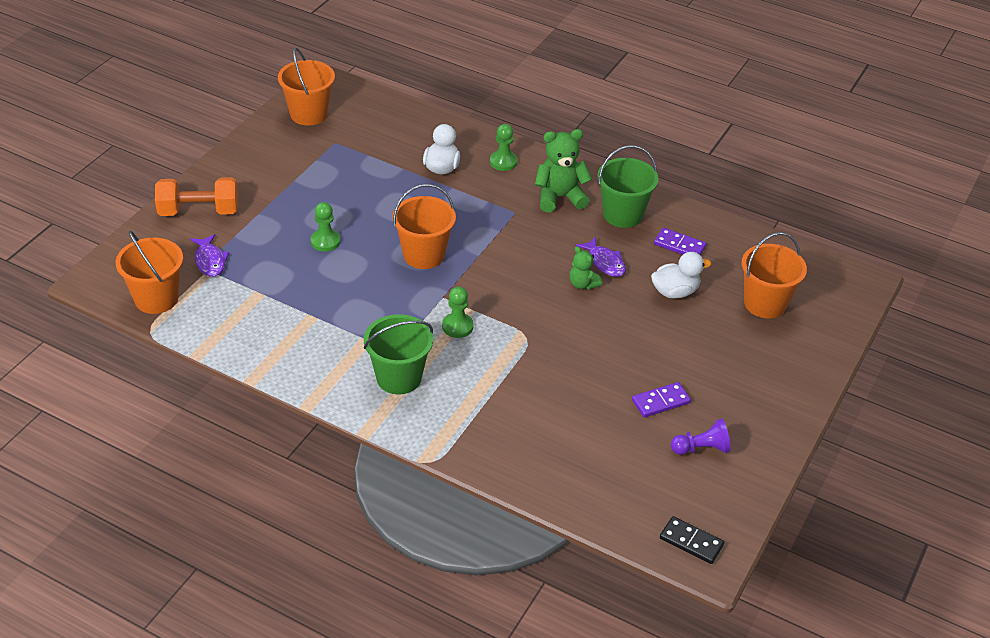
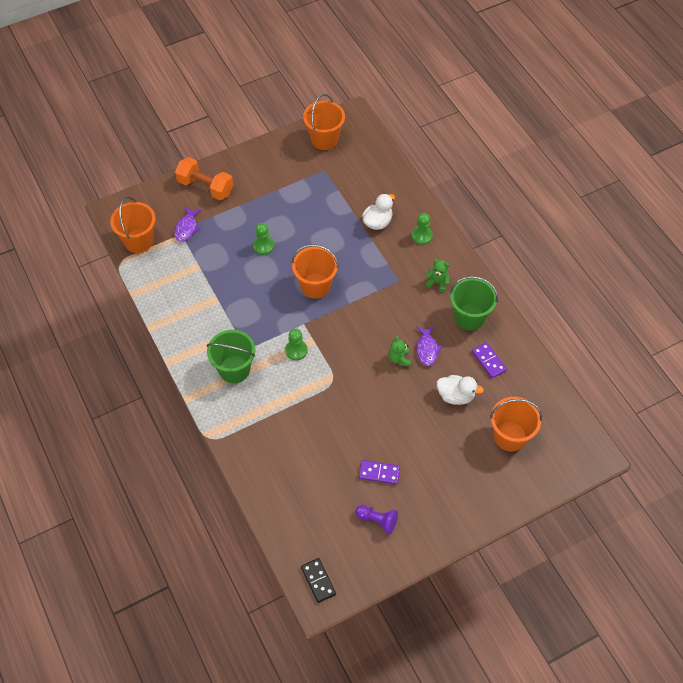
camera: 35 degrees right, 15 degrees up
green teddy bear [535,129,592,212] -> green teddy bear [425,259,450,292], size x0.56

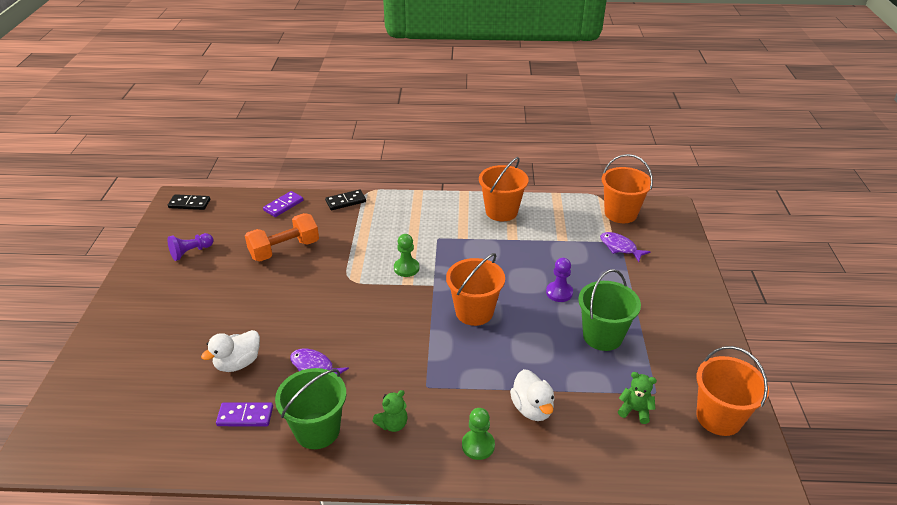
camera: 120 degrees right, 20 degrees down
orange dumbbell [175,157,233,200] -> orange dumbbell moved to [245,213,319,261]
green bucket [207,330,256,383] -> green bucket moved to [578,269,641,351]
green pawn [253,223,274,255] -> purple pawn [546,258,573,302]
purple domino [359,460,400,484] -> purple domino moved to [263,191,303,217]
green teddy bear [389,335,411,367] -> green teddy bear moved to [618,372,657,424]
orange bucket [490,397,542,451] -> orange bucket moved to [479,157,529,221]
none -> black domino [325,189,366,210]

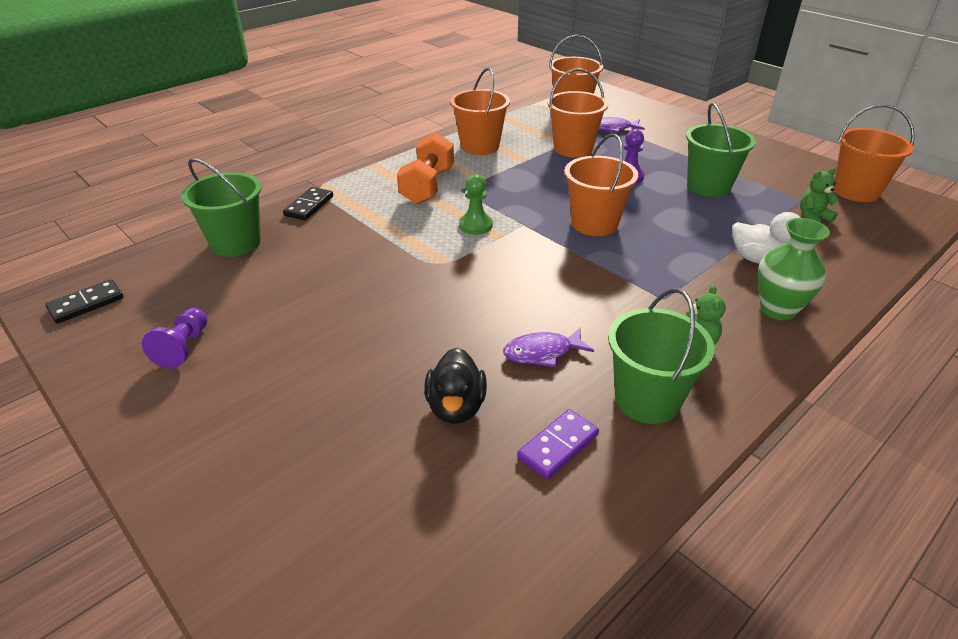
camera: 45 degrees left, 0 degrees up
white duck [201,330,260,372] -> black duck [424,348,487,424]
orange dumbbell [245,213,319,261] -> orange dumbbell moved to [397,133,454,204]
purple domino [263,191,303,217] -> green bucket [181,158,261,257]
green pawn [462,408,495,460] -> green vase [758,218,830,321]
none -> orange bucket [547,69,608,158]

